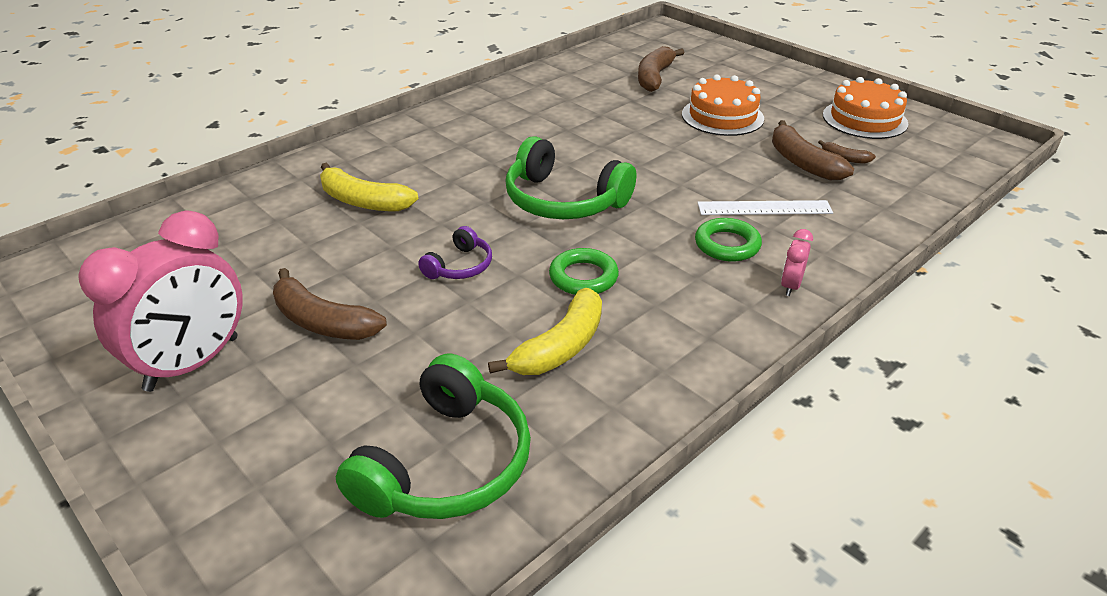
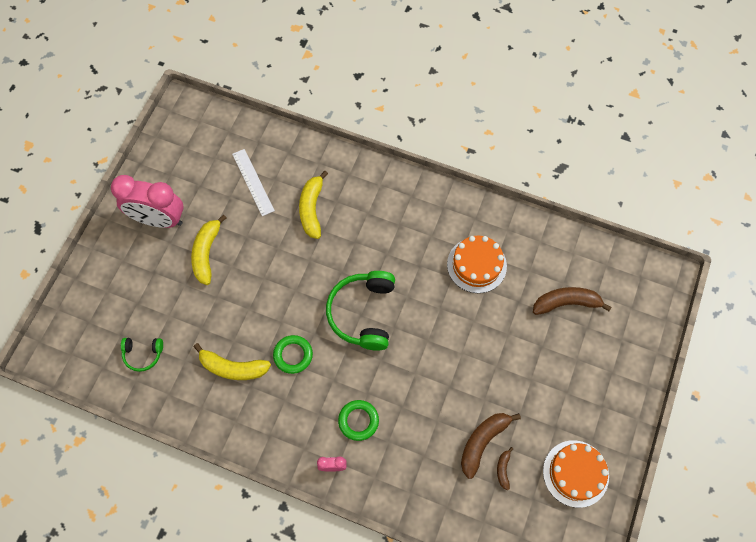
camera: 65 degrees right, 30 degrees up
brown banana [273,268,387,340] -> yellow banana [191,215,226,285]
green headphones [336,354,531,519] -> green headphones [121,338,163,372], size x0.51
purple headphones [418,226,492,279] -> none
orange cake [682,74,764,136] -> orange cake moved to [447,236,507,293]
white ruler [697,200,833,215] -> white ruler moved to [232,149,275,216]

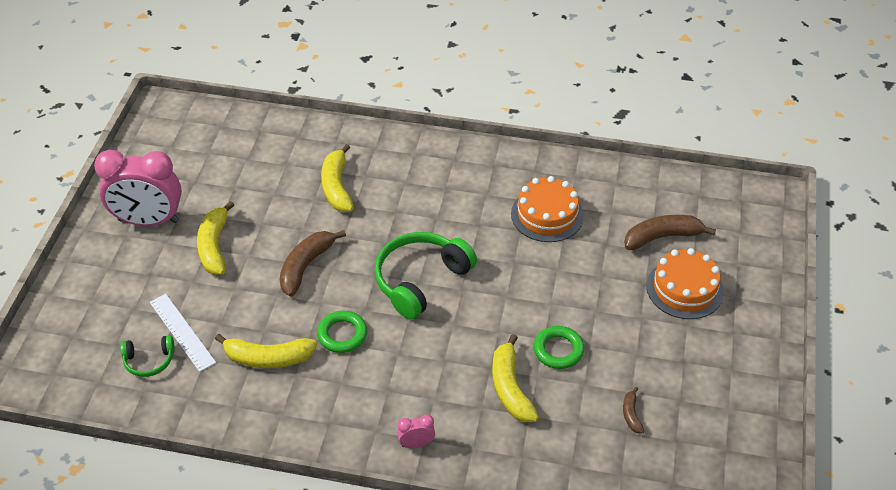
camera: 10 degrees left, 20 degrees down
white ruler [232,149,275,216] -> white ruler moved to [150,294,216,372]
green headphones [326,271,395,351] -> green headphones turned 45 degrees clockwise [374,232,477,320]
green ring [338,400,379,441] -> green ring moved to [534,326,585,369]
brown banana [461,413,521,479] -> brown banana moved to [279,230,346,296]
orange cake [543,440,609,508] -> orange cake moved to [646,248,724,319]
none -> yellow banana [492,334,539,422]

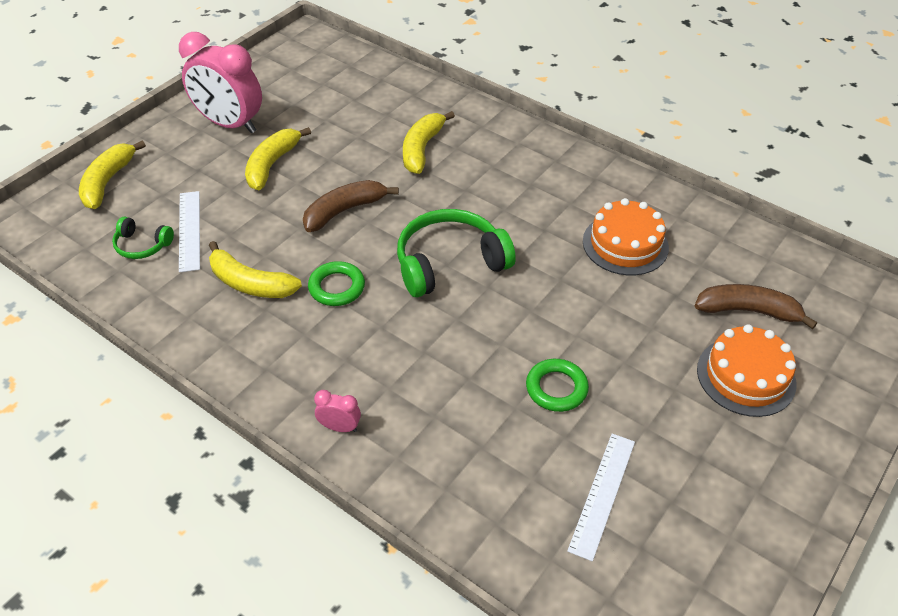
camera: 25 degrees right, 0 degrees up
yellow banana [492,334,539,422] -> yellow banana moved to [79,140,146,209]
brown banana [623,387,645,434] -> white ruler [567,434,635,561]

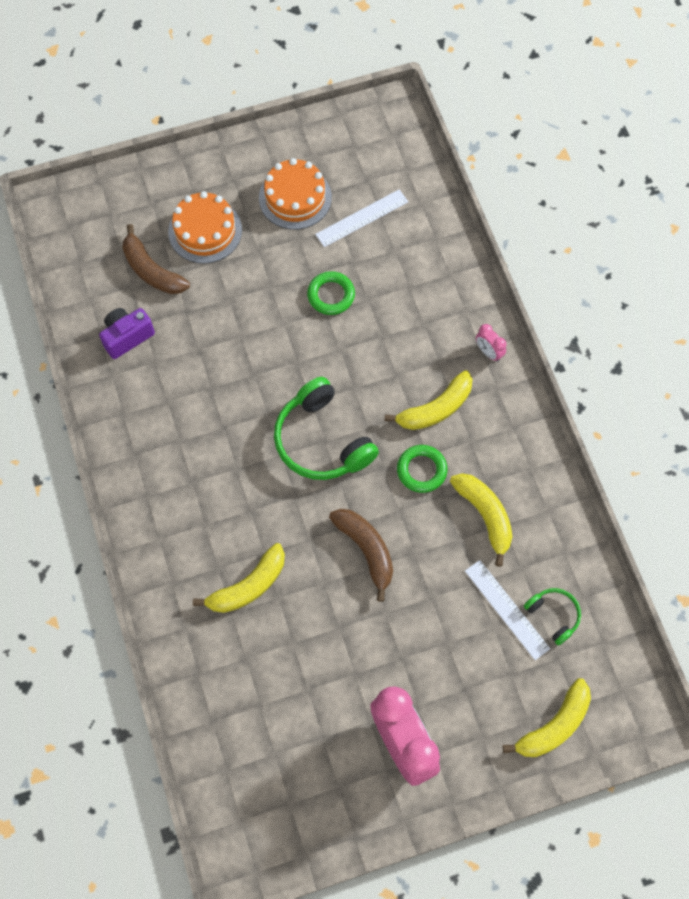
camera: 145 degrees left, 20 degrees up
white ruler [179,191,200,273] -> white ruler turned 60 degrees counterclockwise [465,560,550,660]
yellow banana [245,127,311,190] -> yellow banana moved to [385,370,473,430]
brown banana [303,180,399,232] -> brown banana turned 120 degrees counterclockwise [329,509,393,602]
green headphones [397,209,516,298] -> green headphones turned 45 degrees clockwise [274,377,379,480]
orange cake [583,198,669,275] -> orange cake moved to [259,158,332,229]
none -> purple camera [99,308,155,359]

